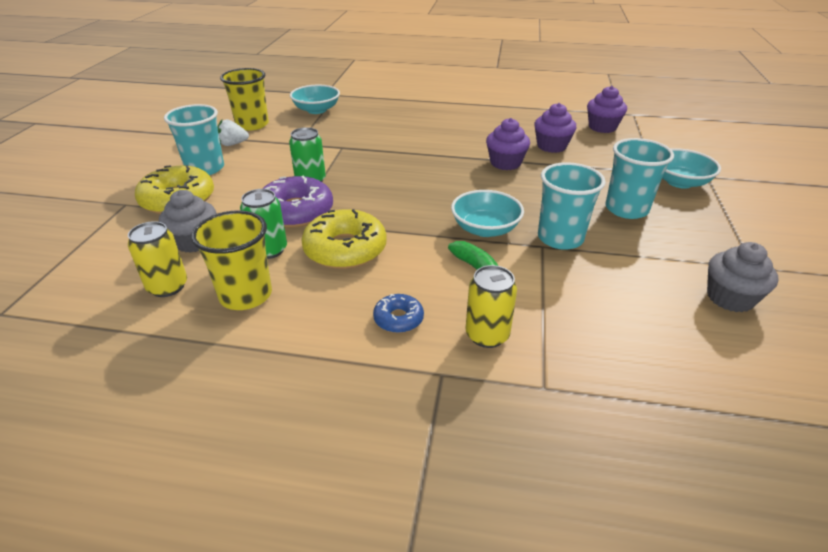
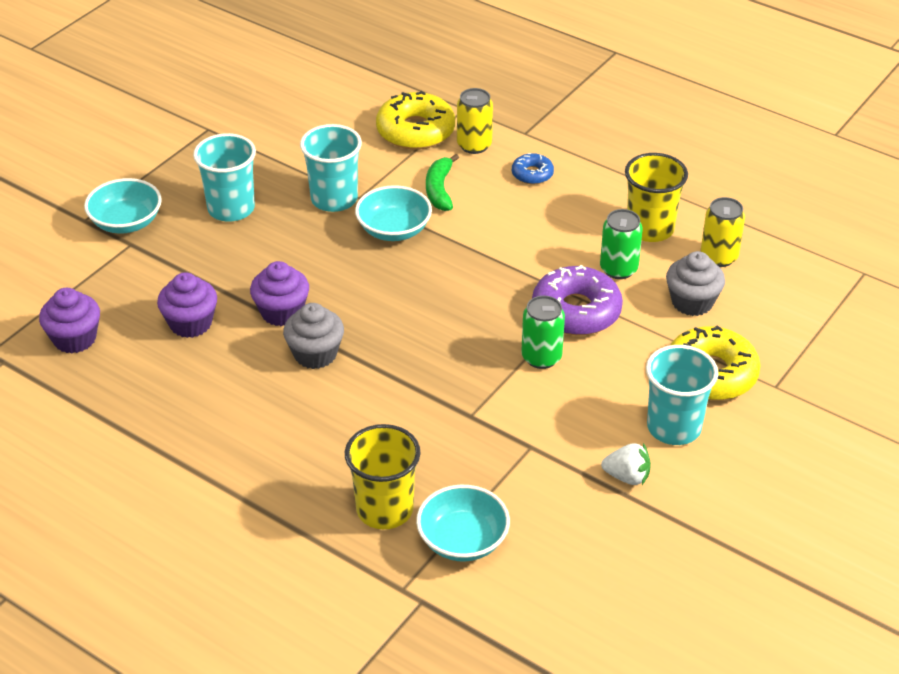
camera: 155 degrees left, 5 degrees up
yellow cup [220,68,269,130] -> yellow cup moved to [345,424,421,529]
yellow donut [301,209,387,269] -> yellow donut moved to [376,91,455,150]
grey cupcake [707,242,779,312] -> grey cupcake moved to [283,303,344,369]

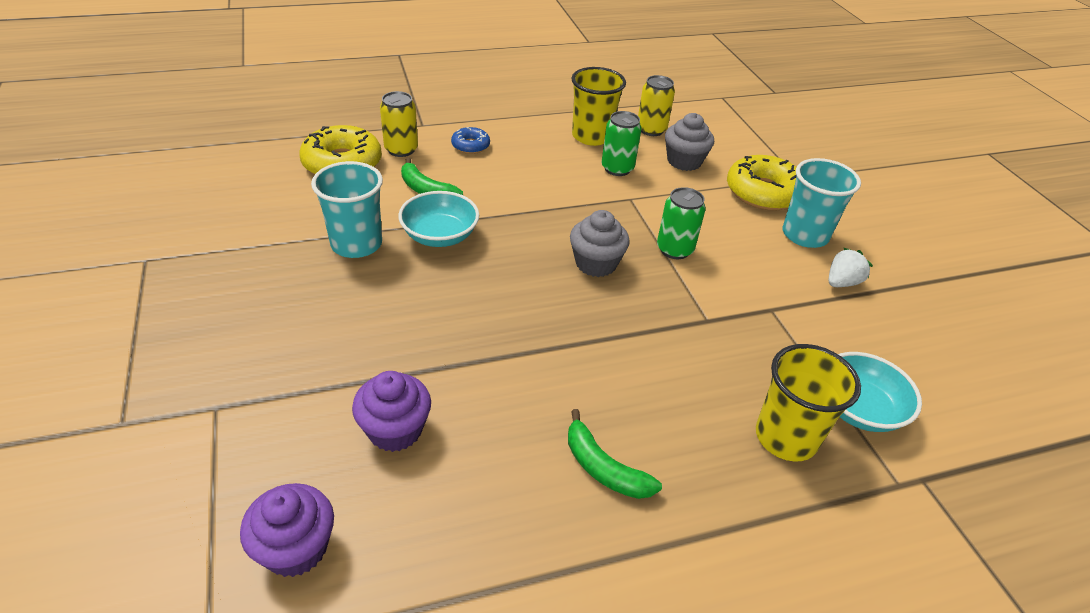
camera: 55 degrees left, 0 degrees up
turquoise bowl [84,178,162,234] -> none
turquoise cup [193,133,256,222] -> none
purple cupcake [250,261,309,326] -> none
grey cupcake [283,303,344,369] -> grey cupcake moved to [570,210,630,277]
purple donut [532,265,623,336] -> none
none -> green banana [568,409,662,499]

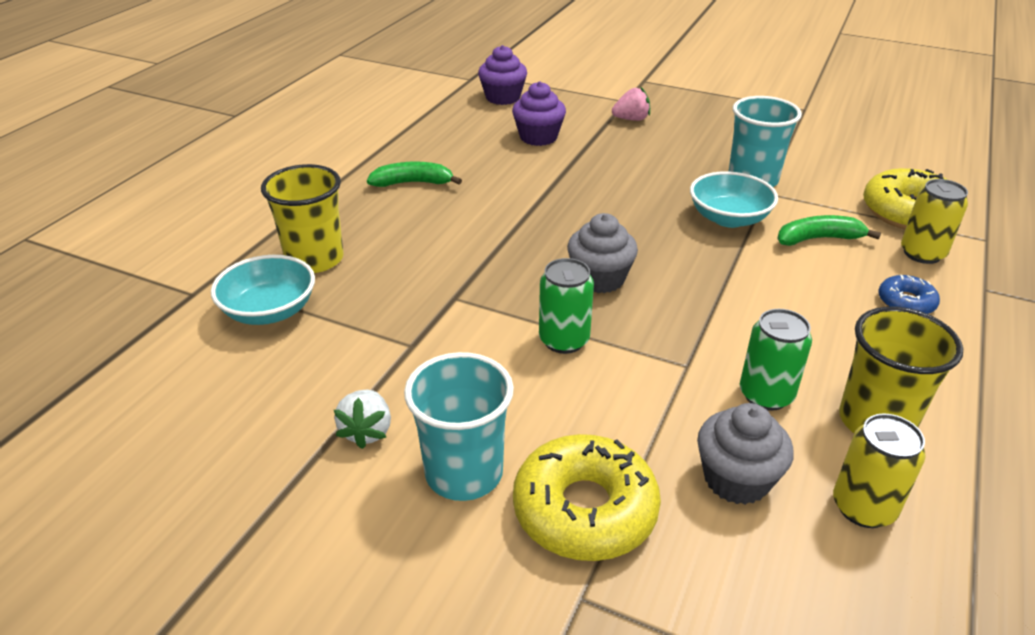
camera: 135 degrees right, 5 degrees down
none -> pink strawberry [612,87,650,121]

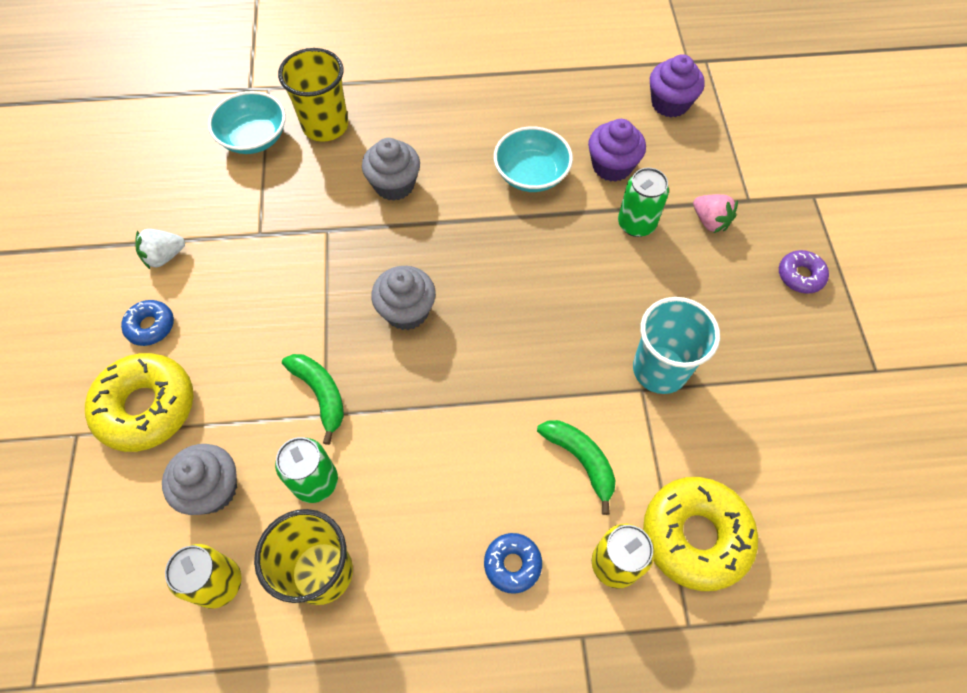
camera: 60 degrees right, 25 degrees up
green banana [367,162,462,187] -> green banana moved to [282,354,344,445]
turquoise cup [404,352,514,501] -> blue donut [121,300,174,346]
green can [539,258,594,354] -> green can moved to [618,168,669,237]
turquoise bowl [690,171,778,228] -> turquoise bowl moved to [494,126,573,192]
none -> grey cupcake [362,138,420,201]
none -> purple donut [779,250,829,294]

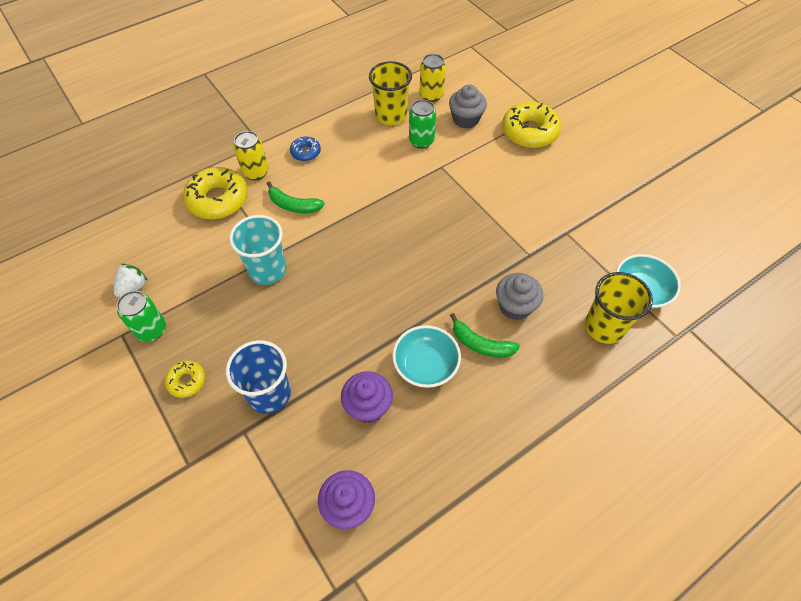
camera: 150 degrees right, 5 degrees down
blue donut [121,300,174,346] -> none
white strawberry [135,229,185,270] -> white strawberry moved to [114,264,148,298]
green banana [282,354,344,445] -> green banana moved to [450,313,520,357]
grey cupcake [371,266,436,330] -> none
green can [618,168,669,237] -> green can moved to [117,291,166,342]
pink strawberry [693,194,738,233] -> blue cup [226,340,291,414]
purple donut [779,250,829,294] -> yellow donut [165,361,205,398]

